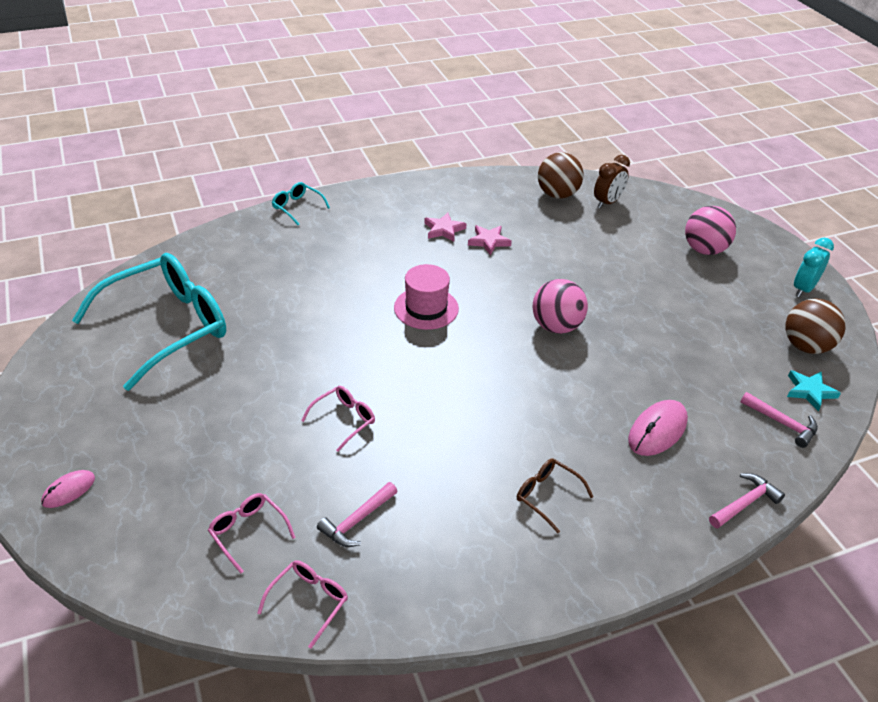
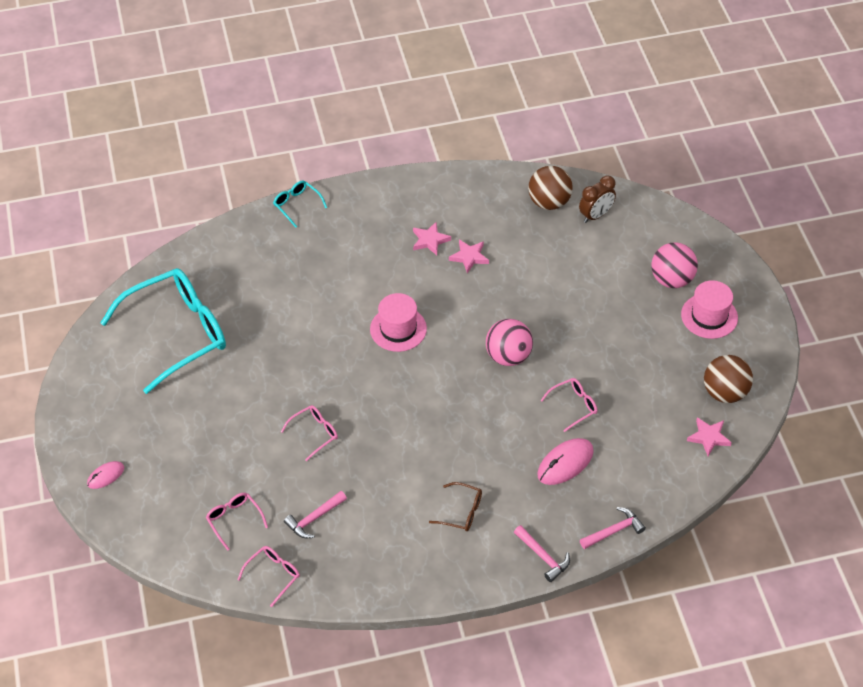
camera: 10 degrees right, 10 degrees up
brown glasses [517,458,594,533] -> brown glasses turned 150 degrees clockwise [429,482,482,531]
pink hammer [741,392,818,448] -> pink hammer moved to [514,525,570,582]
turquoise star [787,370,841,411] -> pink star [687,417,732,456]
turquoise clock [794,238,834,297] -> none
none -> pink glasses [540,378,597,432]
none -> pink hat [681,280,738,339]

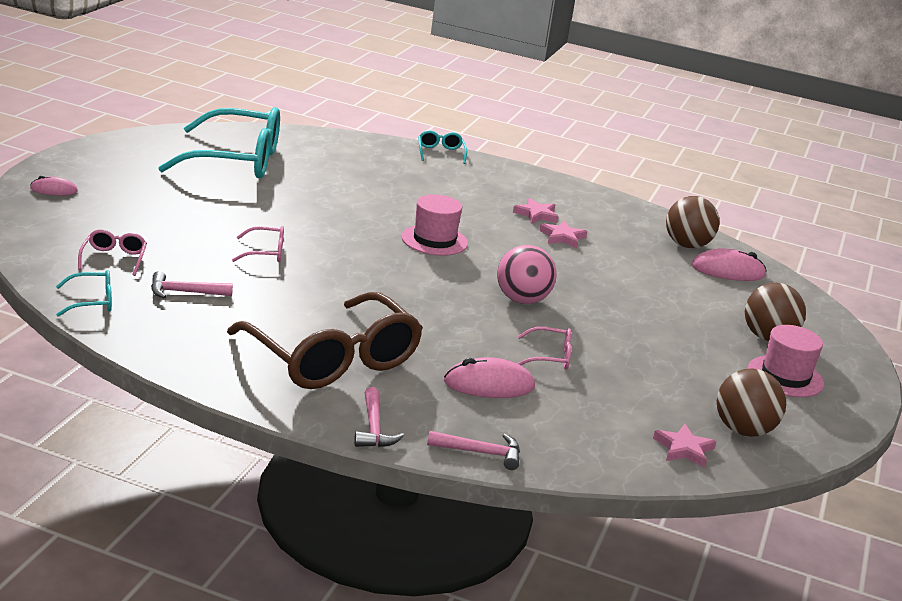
camera: 30 degrees right, 25 degrees down
pink glasses [237,546,300,607] -> turquoise glasses [56,270,112,317]
brown glasses [429,482,482,531] -> brown glasses [227,292,423,389], size x2.42
brown clock [579,176,616,223] -> pink mouse [692,248,767,281]
pink ball [651,242,698,288] -> brown ball [745,283,806,341]

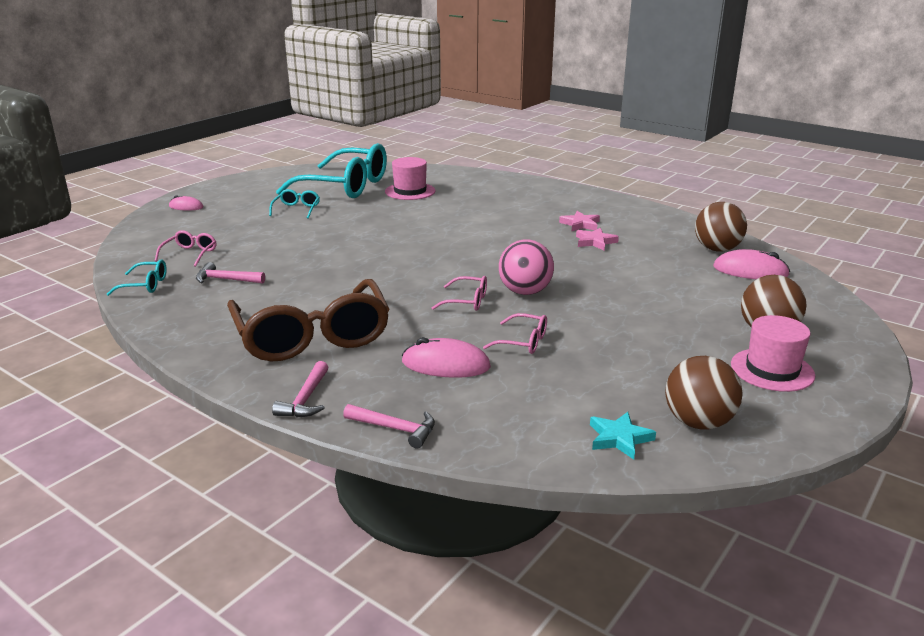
camera: 20 degrees right, 0 degrees up
pink glasses [232,226,284,262] -> pink glasses moved to [432,276,487,311]
pink hat [401,194,468,256] -> pink hat moved to [385,157,435,200]
turquoise glasses [418,131,467,164] -> turquoise glasses moved to [269,189,320,219]
pink star [653,424,717,468] -> turquoise star [590,412,656,460]

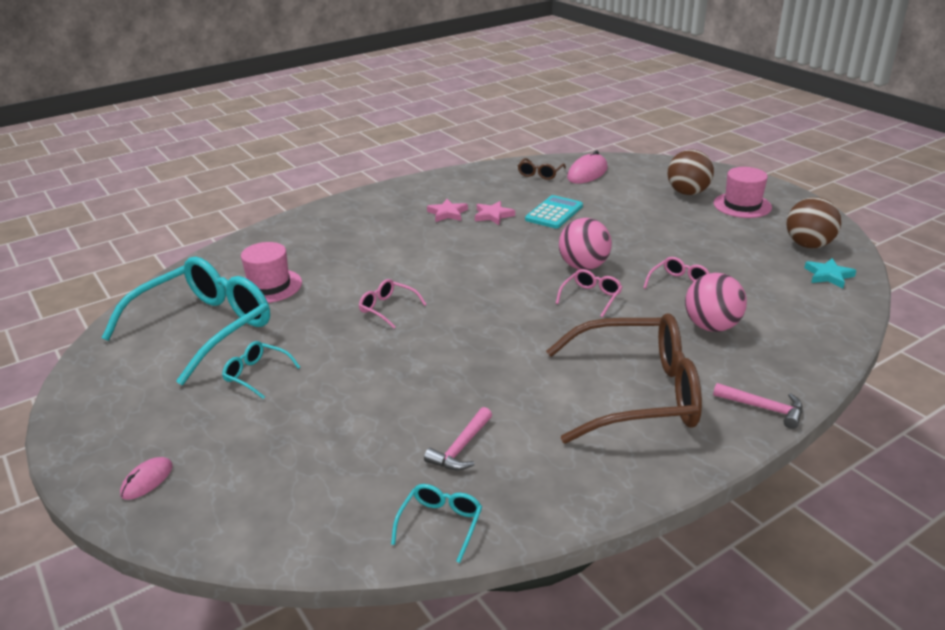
camera: 70 degrees left, 5 degrees up
pink glasses [155,230,216,267] -> pink glasses moved to [359,279,427,328]
pink hammer [343,404,435,449] -> none
pink mouse [402,337,491,378] -> pink ball [685,273,747,332]
brown ball [695,202,747,252] -> brown glasses [518,158,566,180]
none -> turquoise calculator [525,195,583,229]

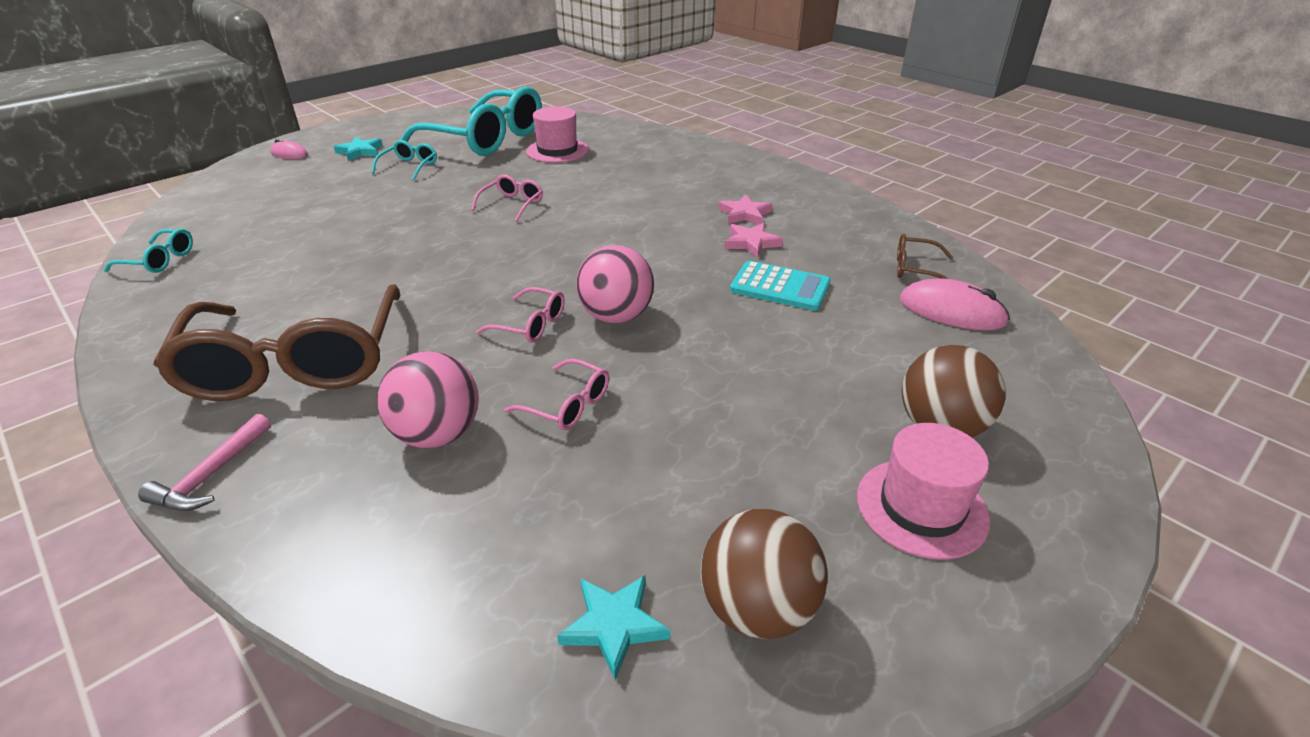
camera: 80 degrees right, 5 degrees up
pink hammer [424,407,492,470] -> none
none -> turquoise star [334,137,383,161]

